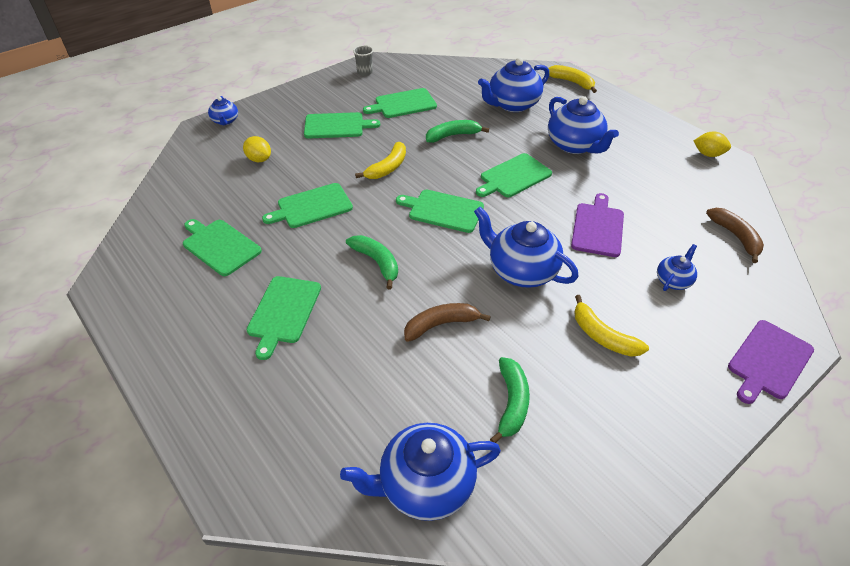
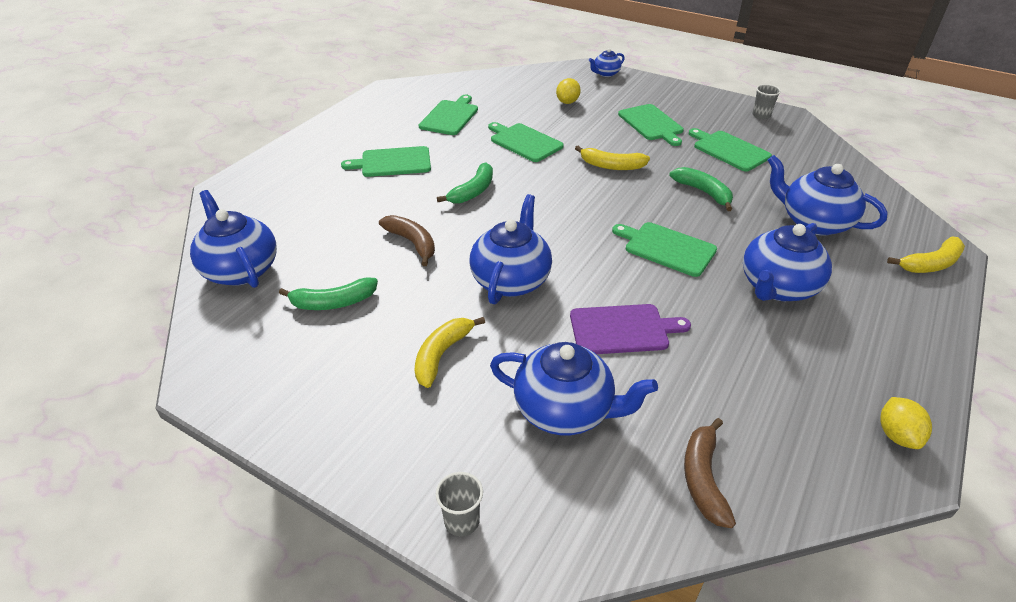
camera: 70 degrees right, 5 degrees down
green cutting board [396,190,484,233] -> none
yellow banana [548,65,597,93] -> yellow banana turned 45 degrees clockwise [887,237,965,273]
blue teapot [657,244,697,291] -> blue teapot [490,342,658,435], size x1.91
brown banana [706,208,764,263] -> brown banana turned 135 degrees clockwise [684,418,736,528]
purple cutting board [728,320,814,404] -> grey cup [436,472,483,536]

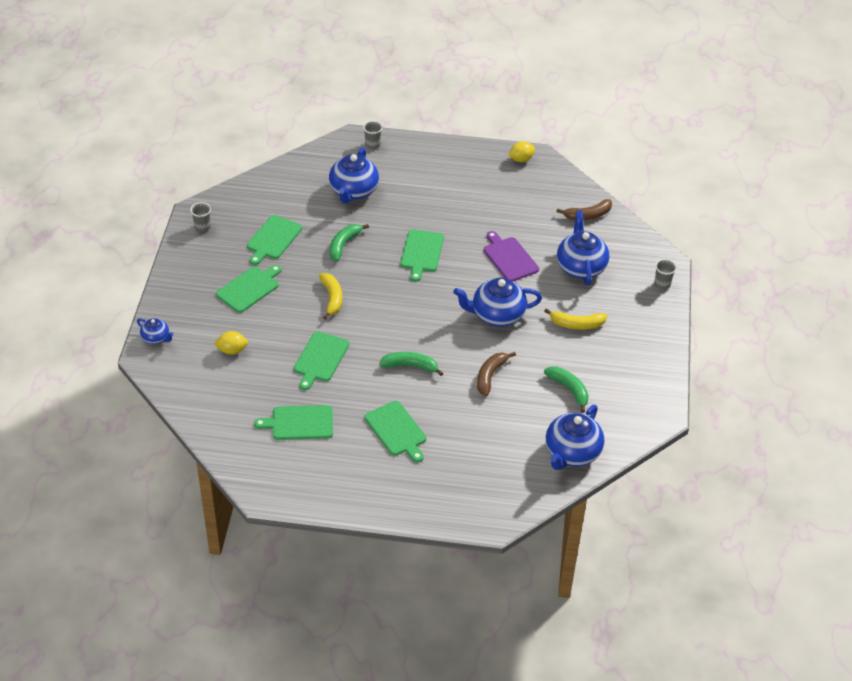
camera: 115 degrees left, 5 degrees up
blue teapot [743,223,832,301] -> none
yellow banana [887,237,965,273] -> grey cup [363,121,383,149]

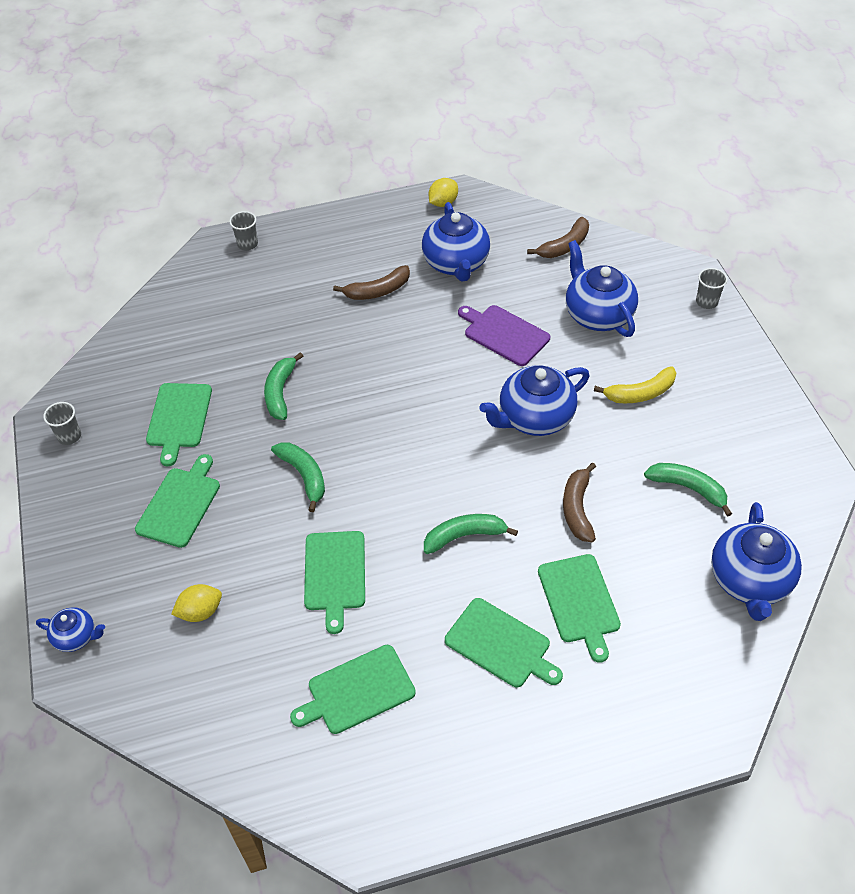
camera: 20 degrees left, 5 degrees up
yellow banana [319,273,342,320] -> green banana [271,442,325,512]
blue teapot [329,147,379,203] -> blue teapot moved to [422,202,490,281]
green cutting board [400,229,444,282] -> green cutting board moved to [538,554,621,663]
none -> brown banana [333,265,410,300]

